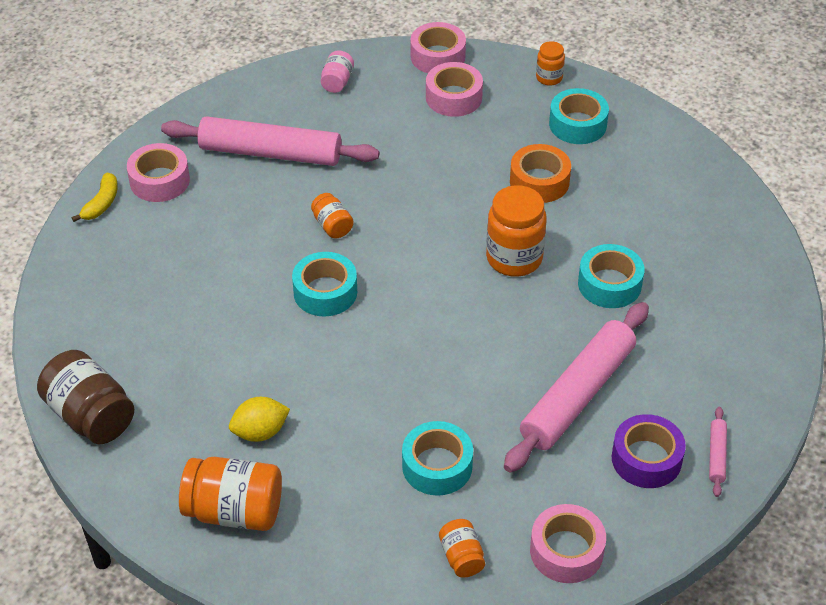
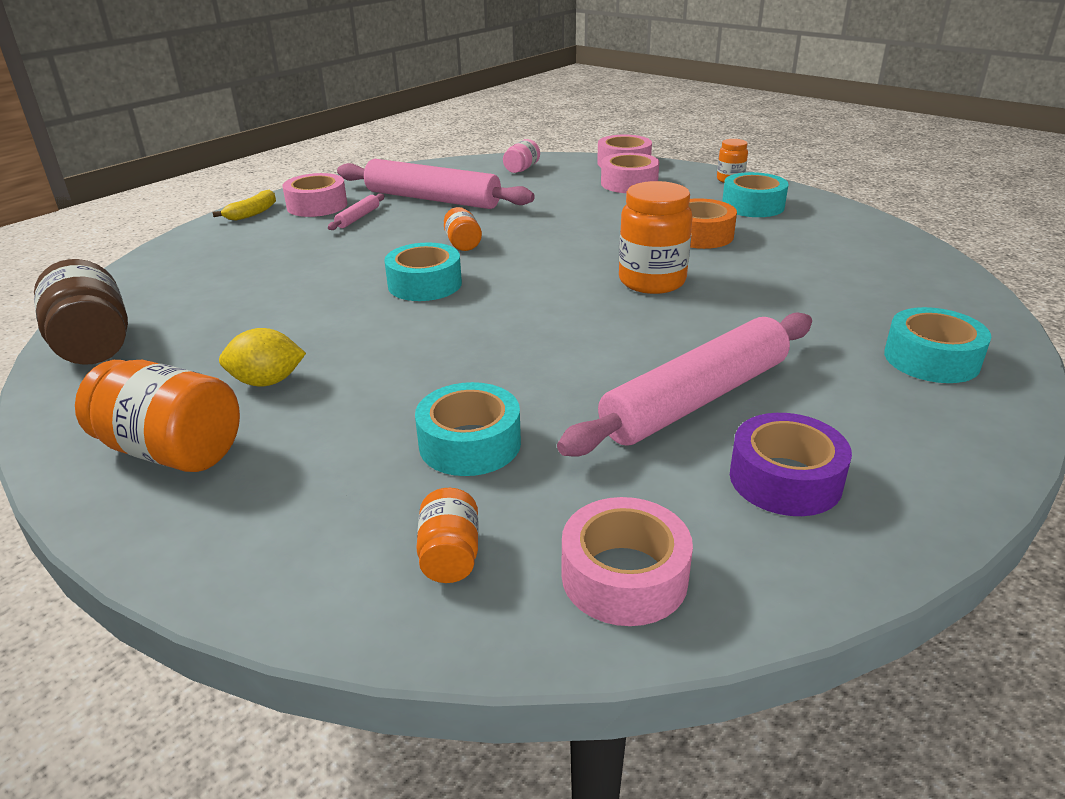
camera: 15 degrees right, 15 degrees down
turquoise tape [578,244,644,308] -> turquoise tape moved to [884,307,991,383]
pink rolling pin [709,407,727,497] -> pink rolling pin moved to [328,193,384,230]

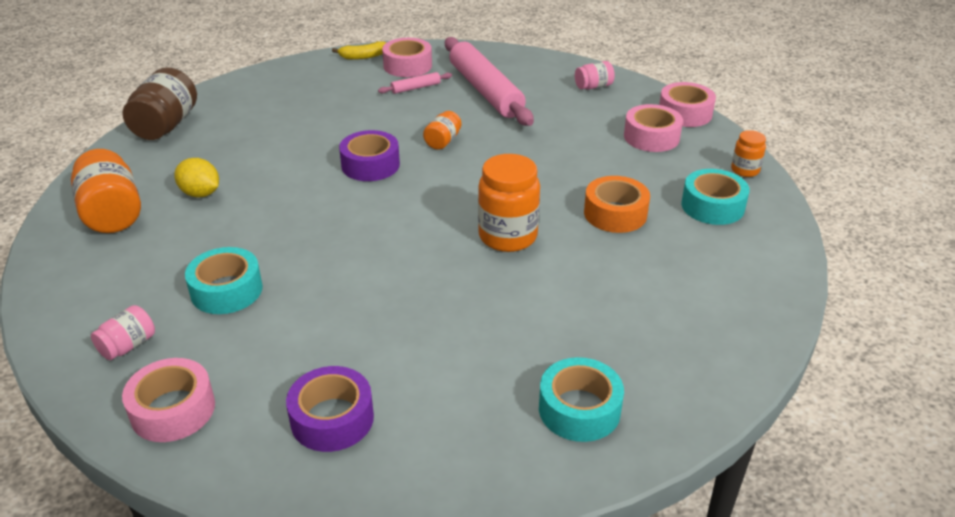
camera: 40 degrees right, 5 degrees up
turquoise tape [384,242,462,301] -> purple tape [339,130,400,181]
orange jar [416,488,479,583] -> pink jar [91,305,155,360]
pink rolling pin [557,312,812,457] -> none

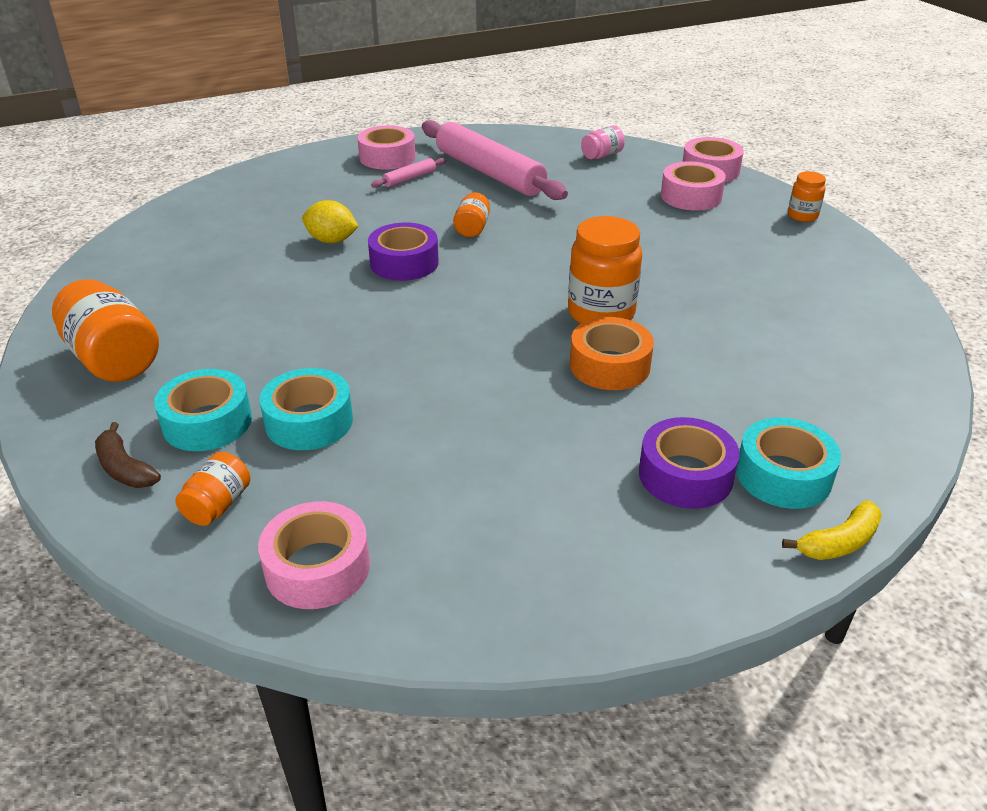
camera: 15 degrees left, 0 degrees up
pink jar [91,305,155,360] -> orange jar [176,452,251,526]
brown jar [123,67,197,140] -> none
yellow lemon [174,158,219,197] -> yellow lemon moved to [302,200,359,243]
purple tape [286,366,374,452] -> purple tape moved to [639,417,740,509]
yellow banana [332,41,386,60] -> yellow banana moved to [782,501,882,560]
orange tape [584,176,650,233] -> orange tape moved to [570,317,654,390]
turquoise tape [681,169,749,225] -> turquoise tape moved to [154,369,252,451]
none -> brown banana [95,422,161,488]

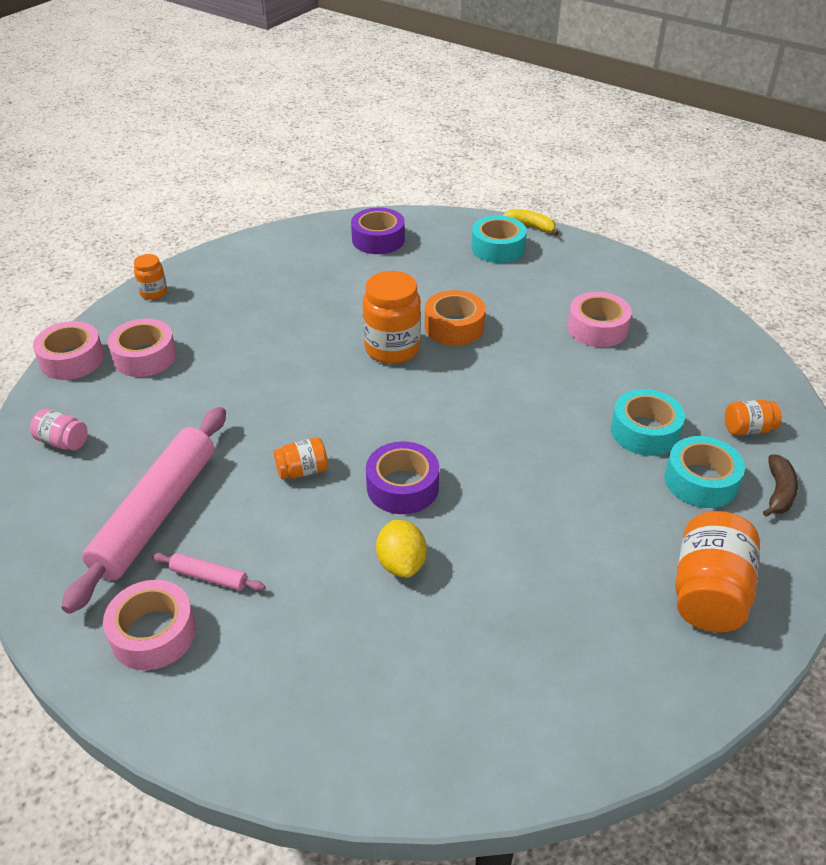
camera: 120 degrees left, 5 degrees up
pink tape [258,501,370,609] -> pink tape moved to [567,292,632,347]
purple tape [639,417,740,509] -> purple tape moved to [351,208,405,254]

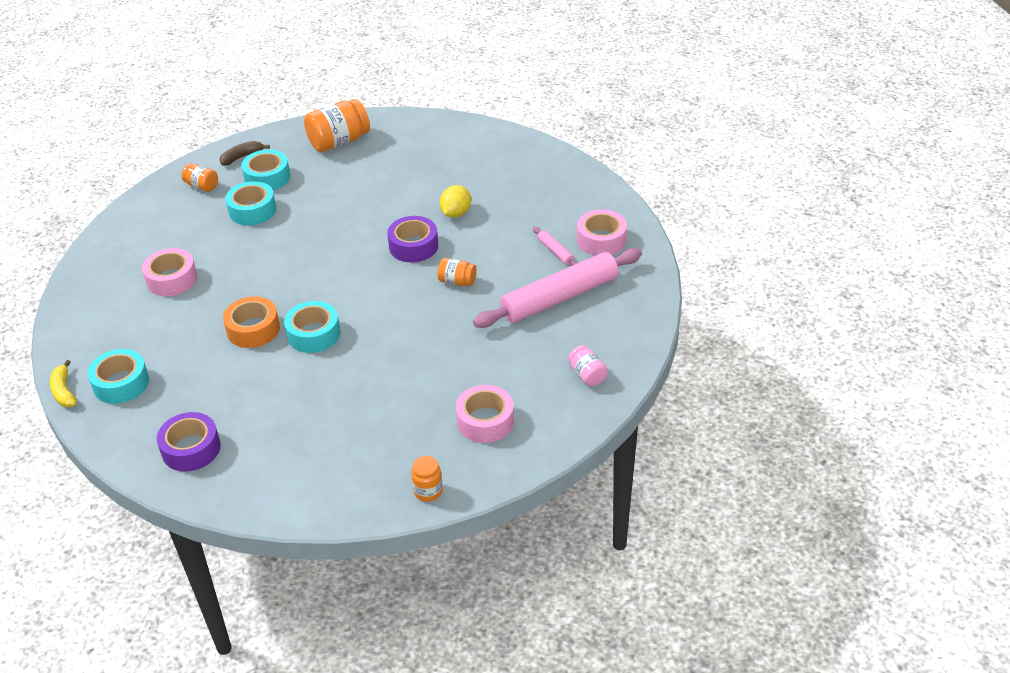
camera: 140 degrees left, 0 degrees up
pink tape [33,321,104,380] -> none
orange jar [363,271,421,364] -> turquoise tape [284,301,341,353]

